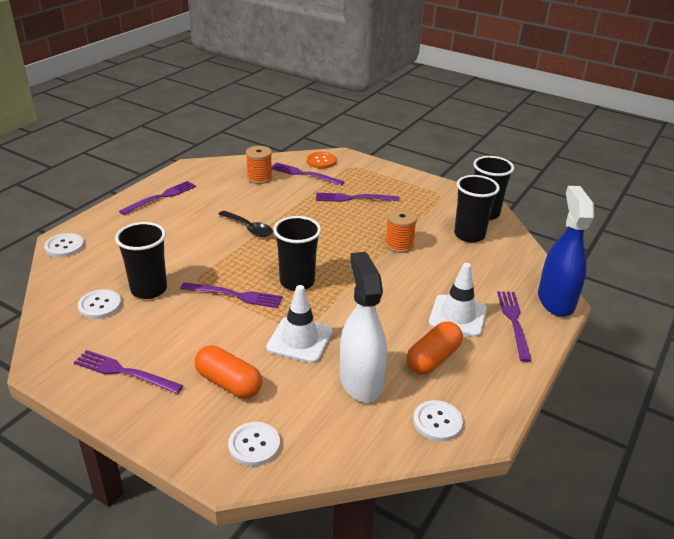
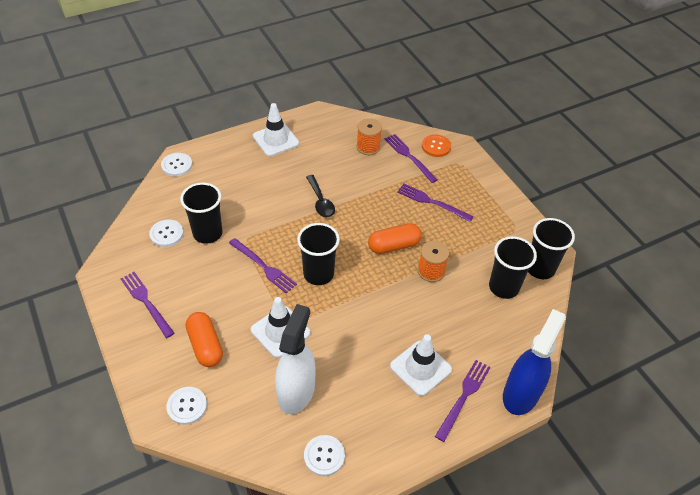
camera: 30 degrees right, 15 degrees up
purple fork [119,181,196,215] -> white traffic cone [253,103,299,156]
orange capsule [407,322,463,375] -> orange capsule moved to [368,223,422,254]

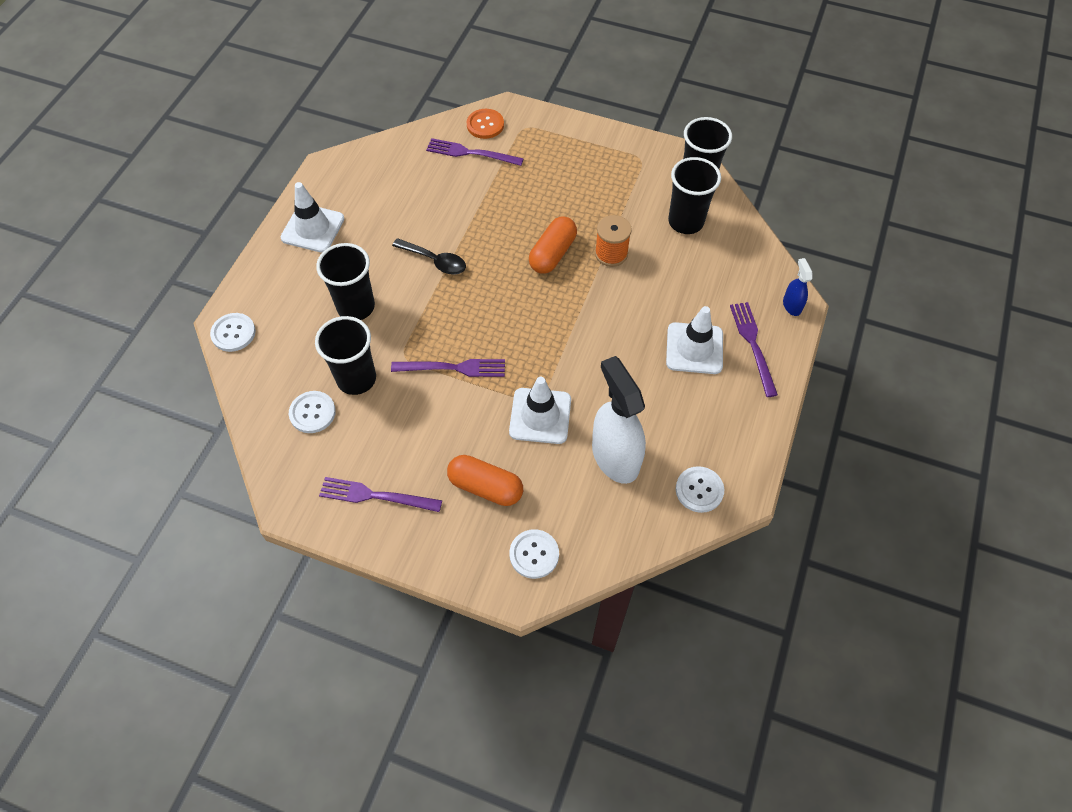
camera: 40 degrees left, 10 degrees up
black cup [297,223,340,285] -> black cup moved to [316,243,375,320]
orange spool [357,118,382,155] -> none
purple fork [397,184,474,222] -> none
blue spray bottle [503,309,566,415] -> blue spray bottle [783,258,813,316], size x0.46

